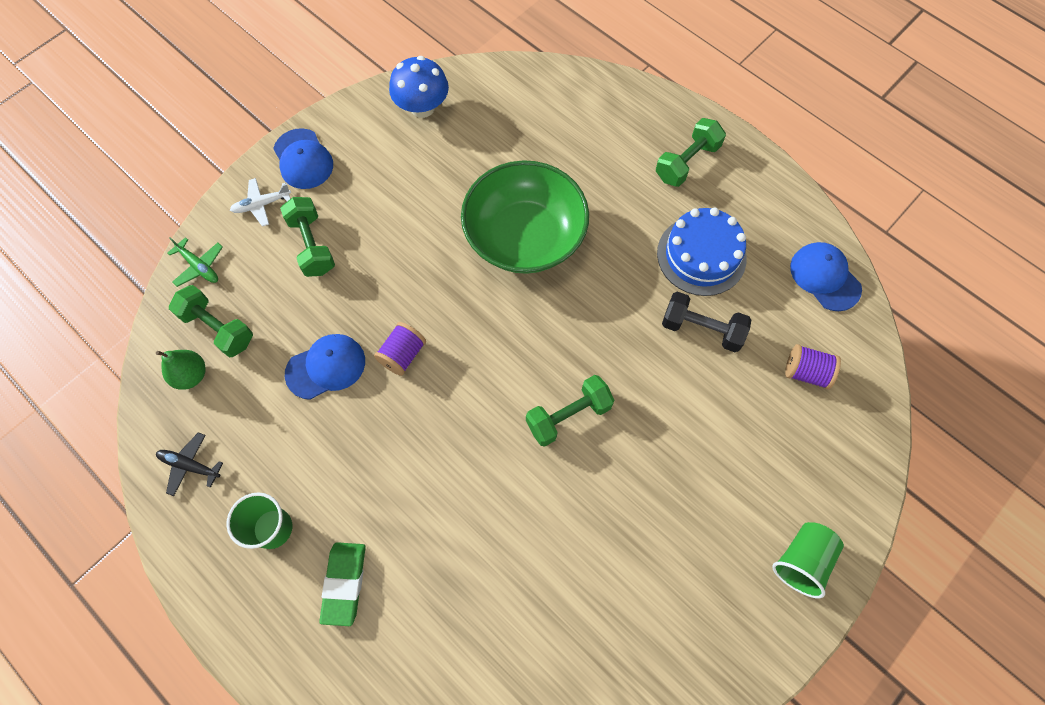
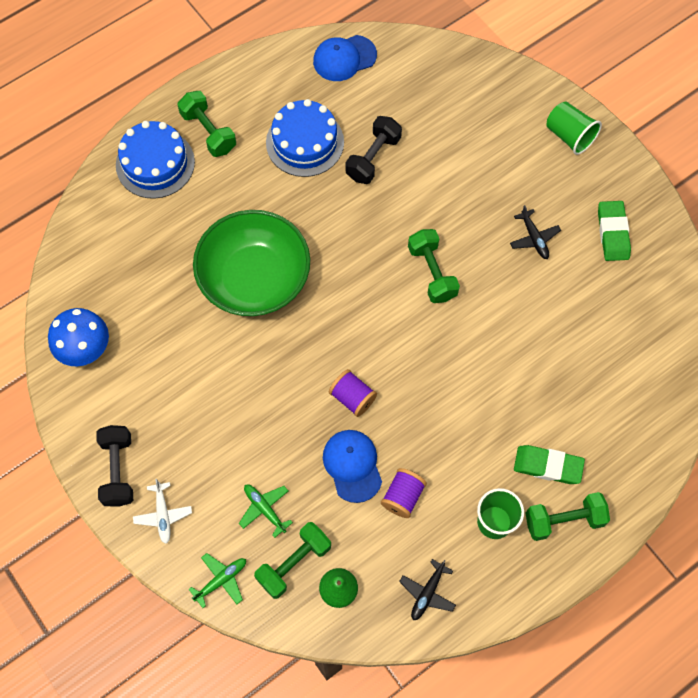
camera: 80 degrees left, 0 degrees up
blue cap [273,128,333,189] -> black dumbbell [96,425,133,507]
green dumbbell [280,197,335,277] -> green dumbbell moved to [526,492,610,541]
purple spool [785,344,841,389] -> purple spool moved to [381,468,427,518]
none -> blue cake [116,121,195,199]
none -> green plane [239,484,293,538]
none -> black plane [510,205,561,259]
none -> green eraser [598,201,631,261]

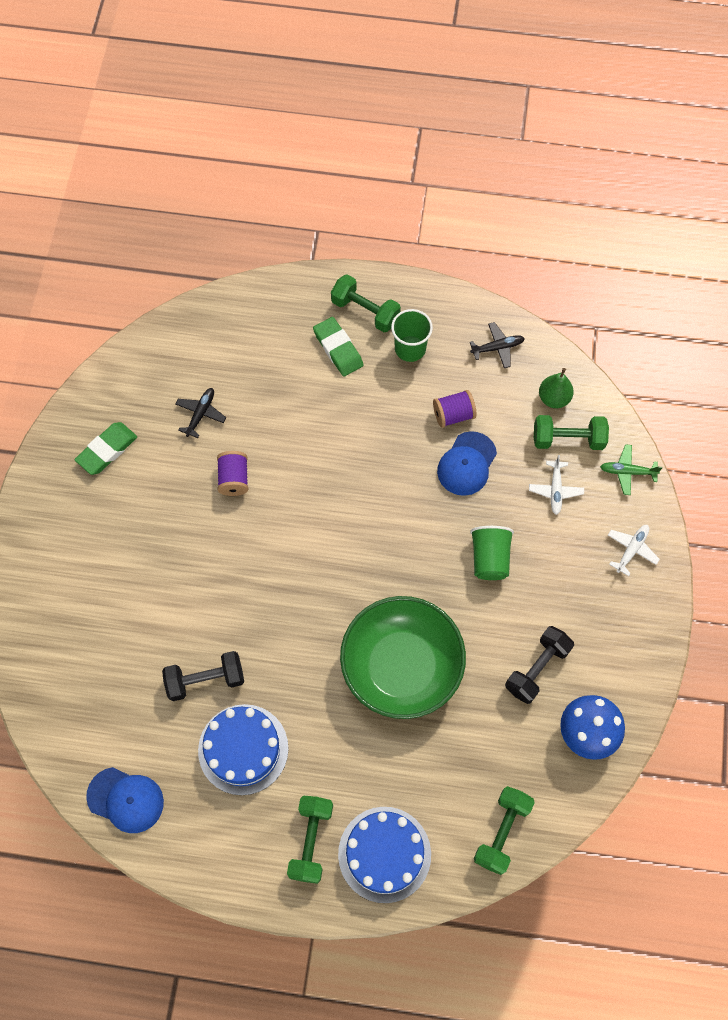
camera: 135 degrees left, 0 degrees up
black dumbbell [96,425,133,507] -> black dumbbell moved to [505,626,574,704]
green plane [239,484,293,538] -> white plane [529,455,584,515]
purple spool [329,369,377,417] -> purple spool moved to [217,451,248,496]
green dumbbell [408,229,460,303] -> green dumbbell moved to [474,786,535,875]
black plane [510,205,561,259] -> black plane moved to [175,388,226,438]
green cup [546,101,602,155] -> green cup moved to [470,526,514,580]

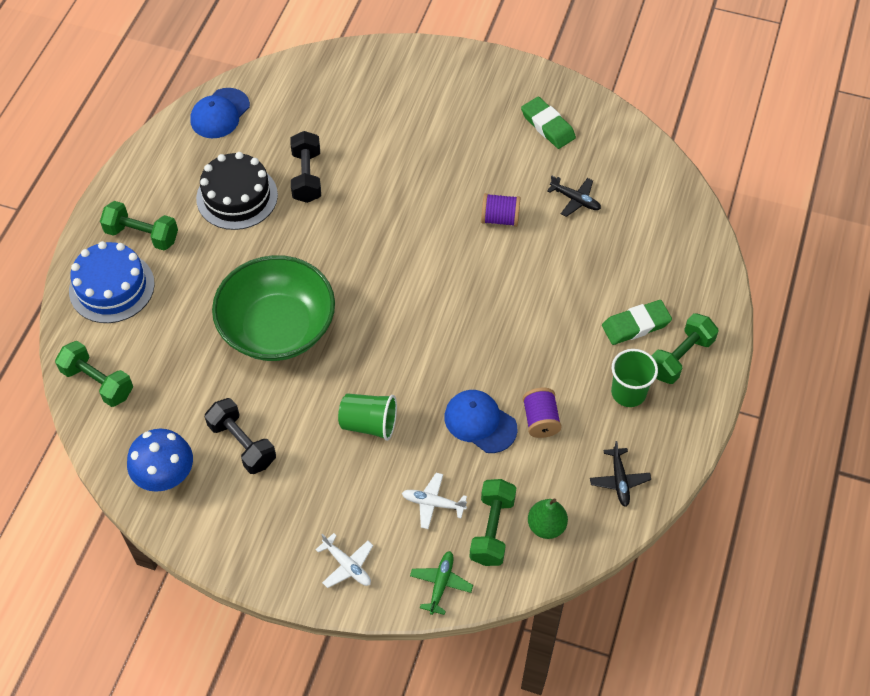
camera: 100 degrees right, 10 degrees down
blue cake [198,704,289,795] -> black cake [196,152,278,230]

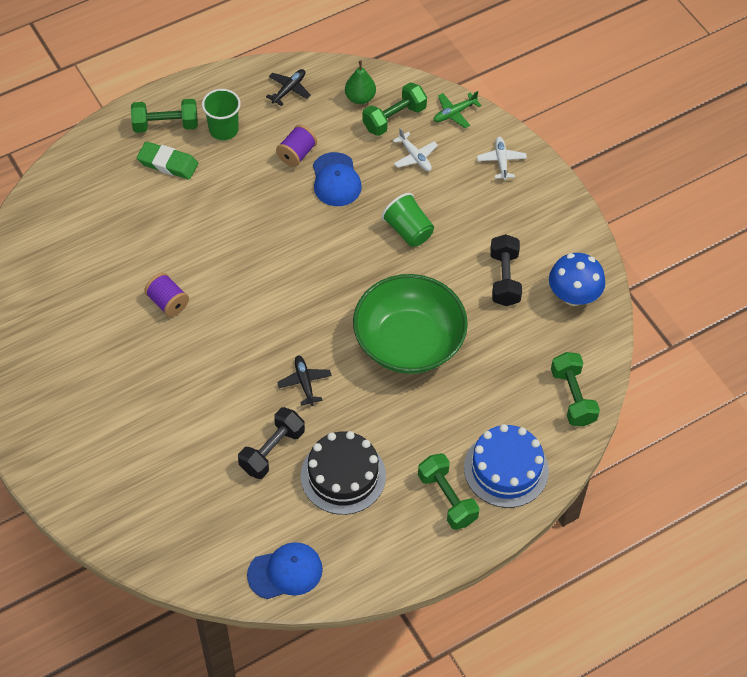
camera: 140 degrees left, 0 degrees up
green eraser [521,97,576,149] -> none
black plane [547,176,601,217] -> black plane moved to [277,355,332,406]

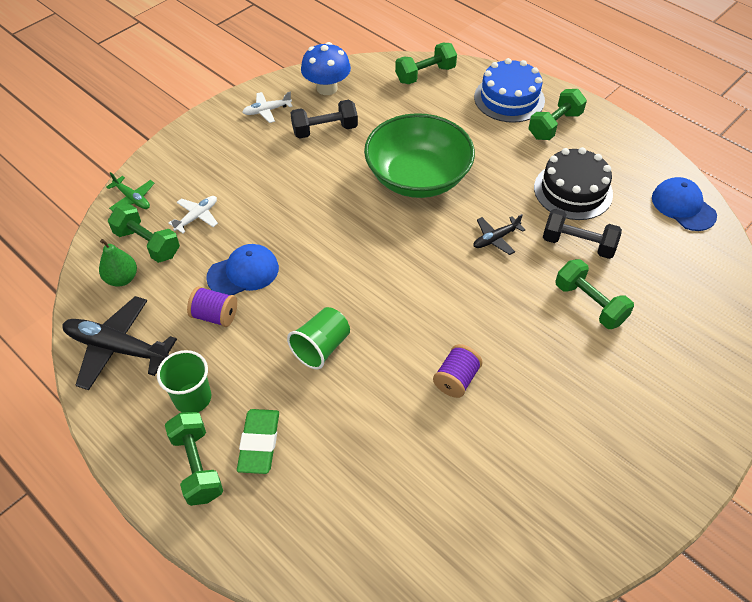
camera: 105 degrees left, 5 degrees down
black plane [266,69,311,106] -> black plane [62,296,177,390], size x1.87
green cup [382,193,434,247] -> green cup moved to [287,307,350,369]
white plane [477,137,527,180] -> white plane moved to [242,92,293,123]
none -> green dumbbell [555,259,634,329]

